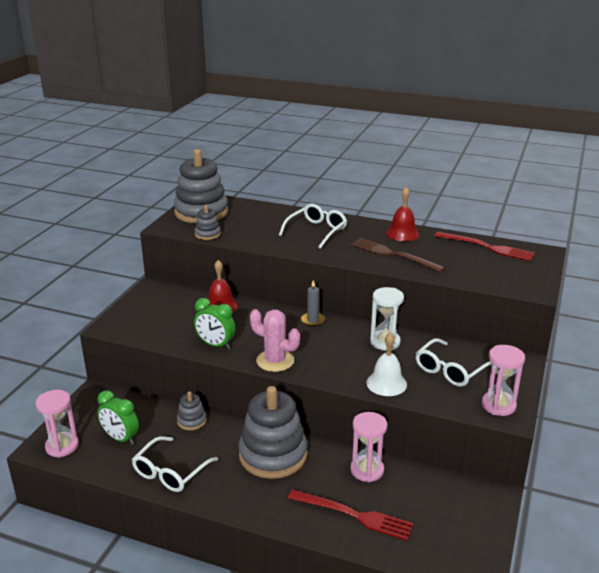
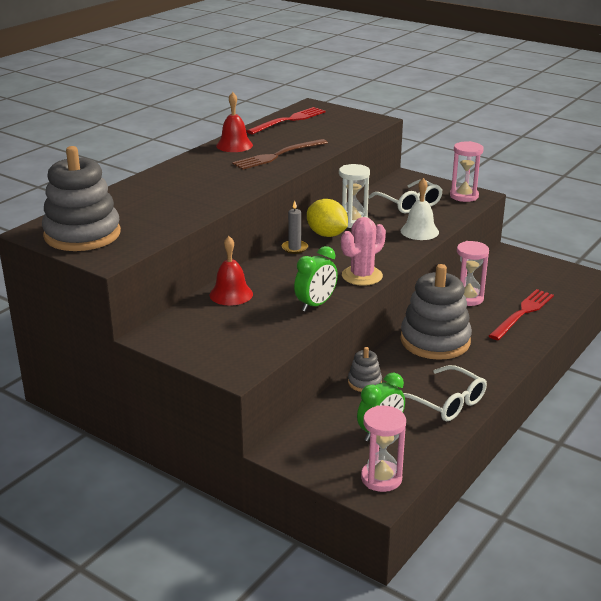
camera: 75 degrees left, 0 degrees up
grey stacking toy [195,205,221,240] -> none
white glasses [279,204,347,249] -> none
none -> yellow lemon [307,199,348,237]

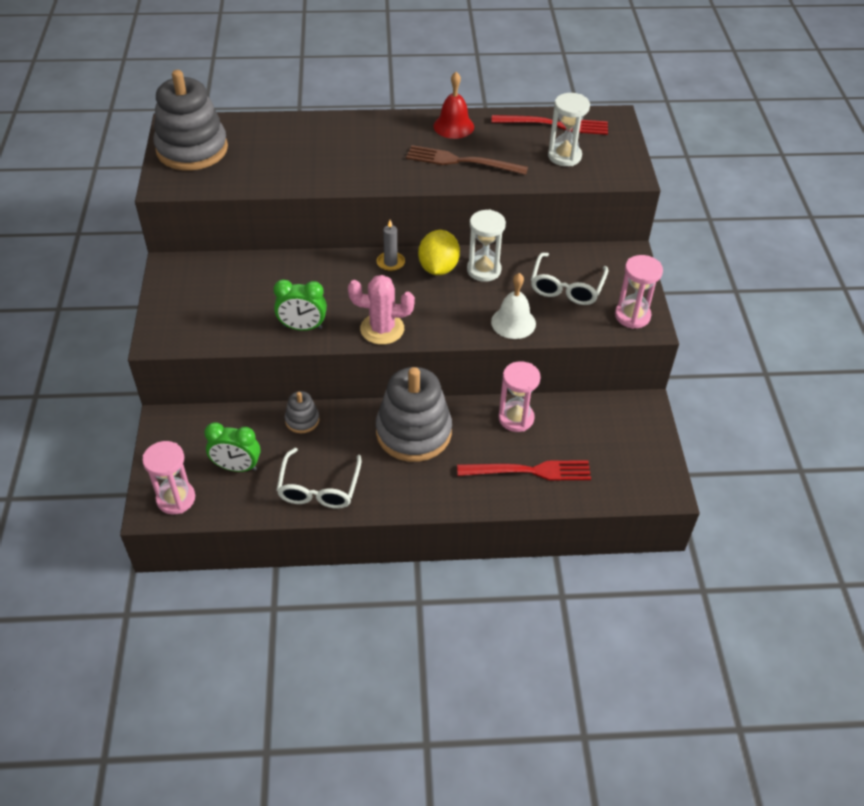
camera: 50 degrees right, 20 degrees up
red bell [210,236,253,306] -> none
none -> white hourglass [548,93,590,166]

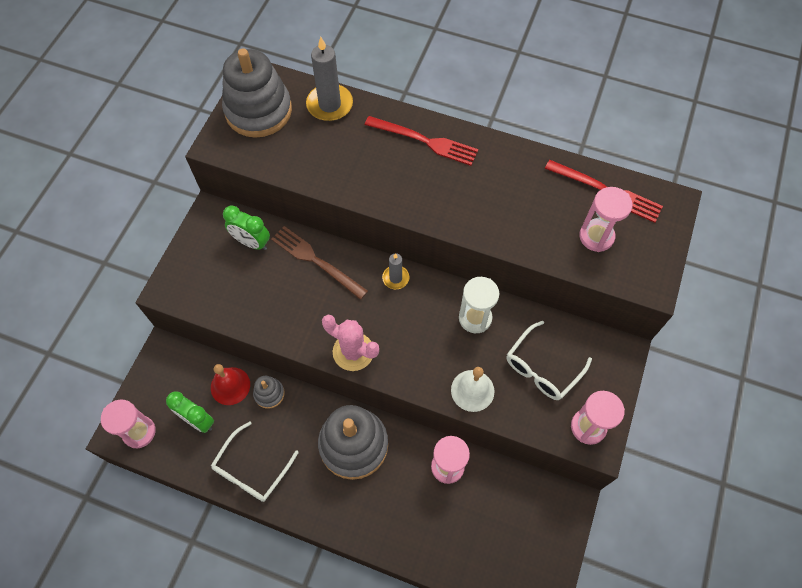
camera: 25 degrees right, 15 degrees up
green clock [274,279,327,331] -> green clock moved to [223,205,270,250]
brown fork [406,145,528,175] -> brown fork moved to [271,226,368,300]
yellow lemon [418,230,460,275] -> none
red bell [434,72,474,139] -> red bell moved to [211,364,250,405]
red fork [457,461,591,481] -> red fork moved to [365,116,478,166]
white hourglass [548,93,590,166] -> pink hourglass [579,187,632,252]
none -> grey candle [306,37,353,121]

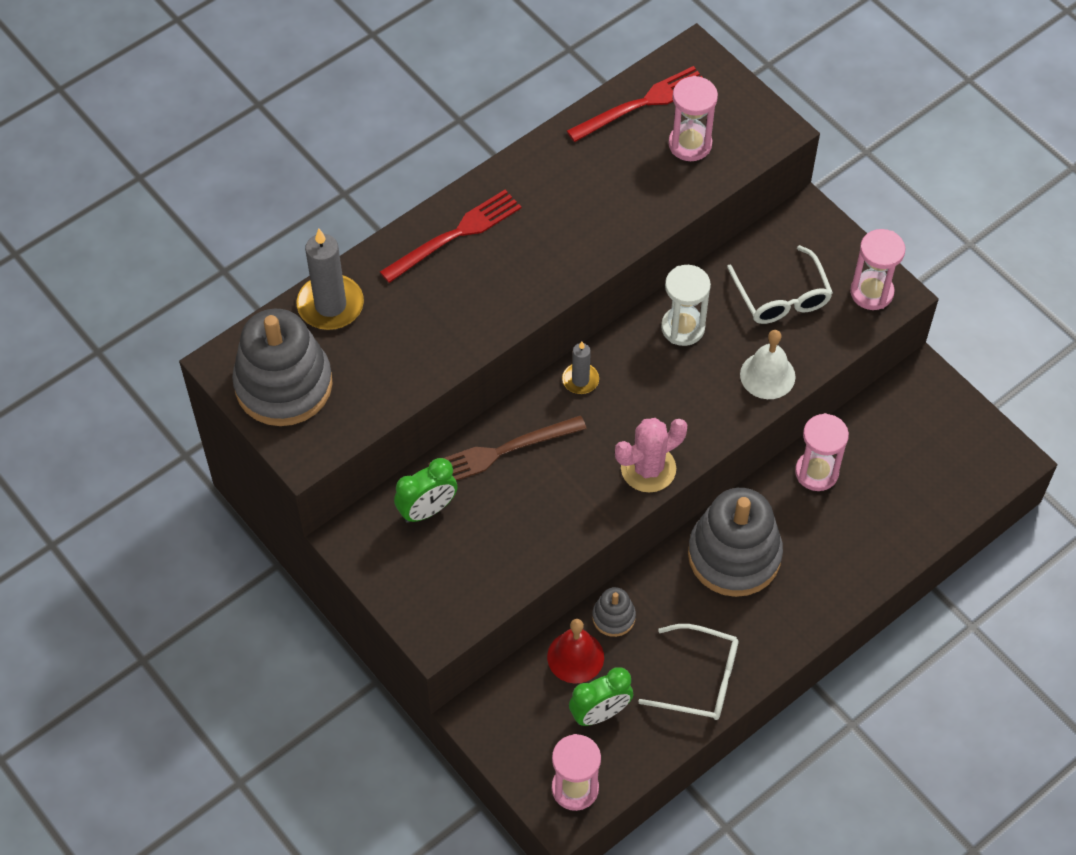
camera: 60 degrees left, 5 degrees down
white glasses [211,421,299,502] -> white glasses turned 45 degrees counterclockwise [638,624,739,720]

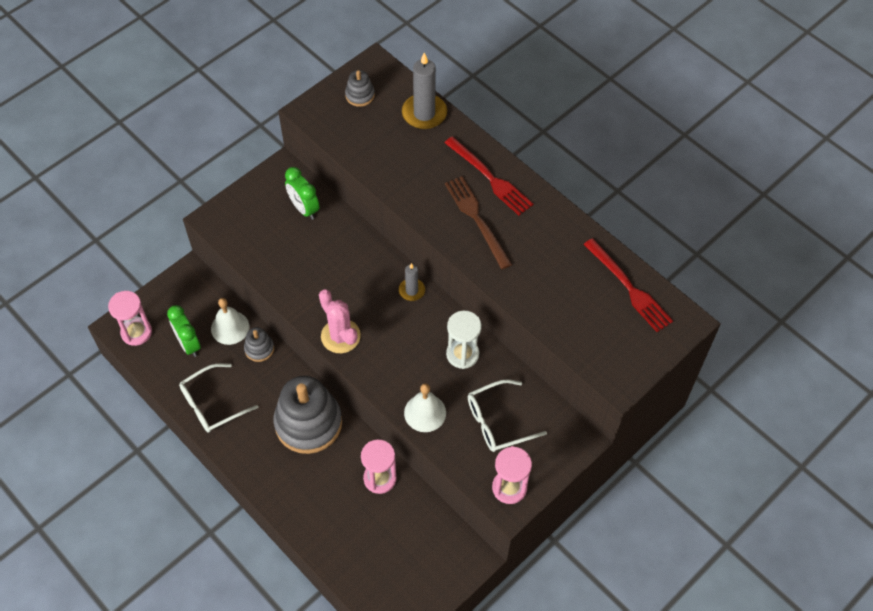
camera: 85 degrees right, 0 degrees up
grey stacking toy [232,309,333,426] -> grey stacking toy [345,70,375,107], size x0.46
brown fork [428,415,587,481] -> brown fork moved to [445,176,512,269]
red bell [547,619,604,683] -> white bell [211,298,249,345]
white glasses [638,624,739,720] -> white glasses turned 45 degrees clockwise [179,363,259,433]
pink hourglass [668,76,718,161] -> none

